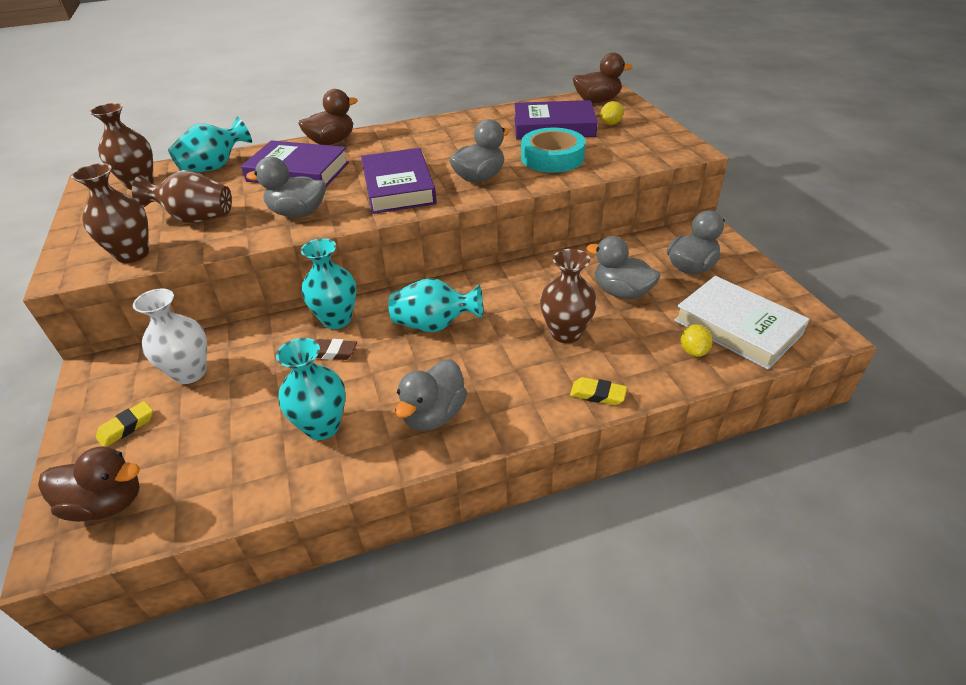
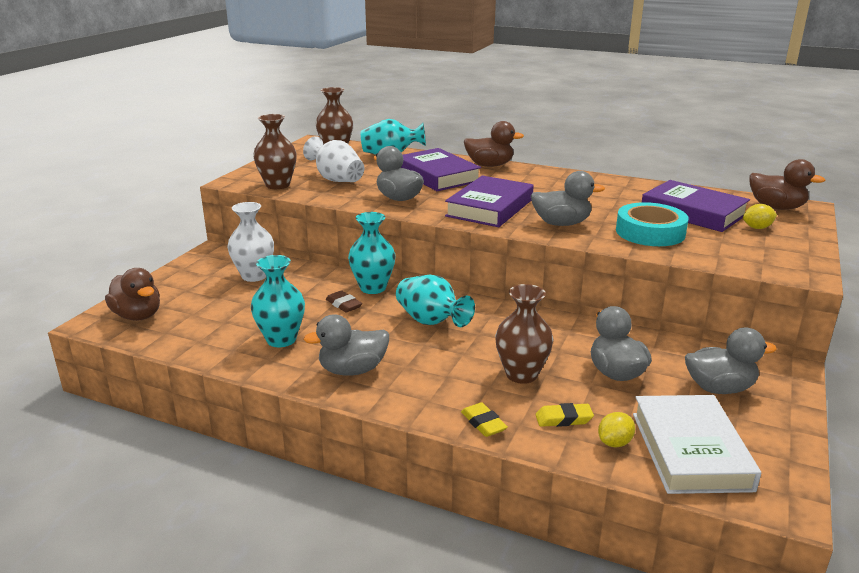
camera: 40 degrees right, 15 degrees down
yellow eraser [96,401,153,447] -> yellow eraser moved to [536,403,594,427]
brown vase [132,170,232,223] -> white vase [303,136,364,182]

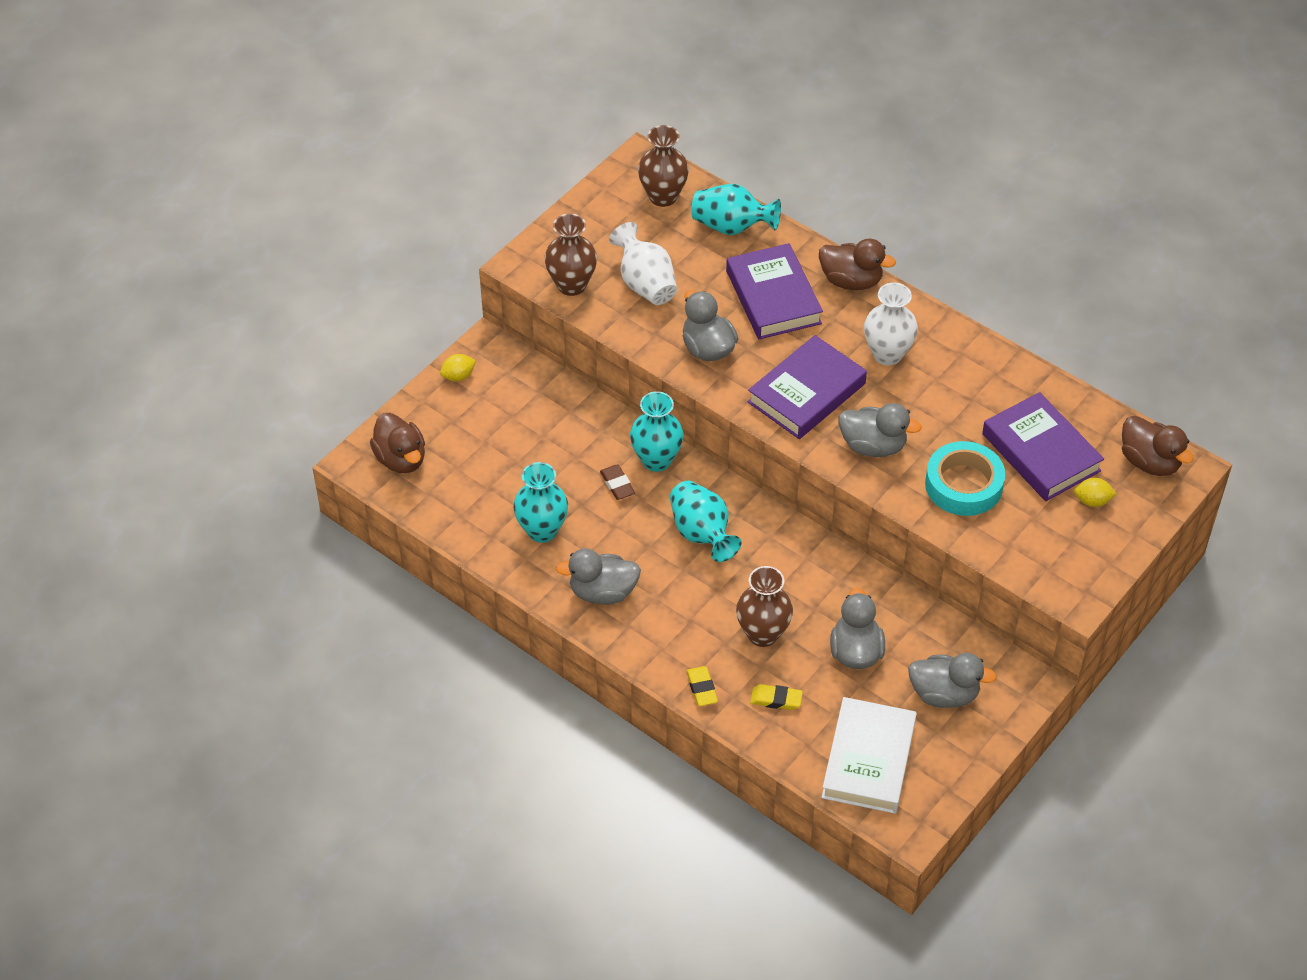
camera: 15 degrees right, 25 degrees up
white vase [227,202,274,282] -> white vase moved to [864,283,918,366]
yellow lemon [598,412,635,447] -> yellow lemon moved to [440,354,476,381]

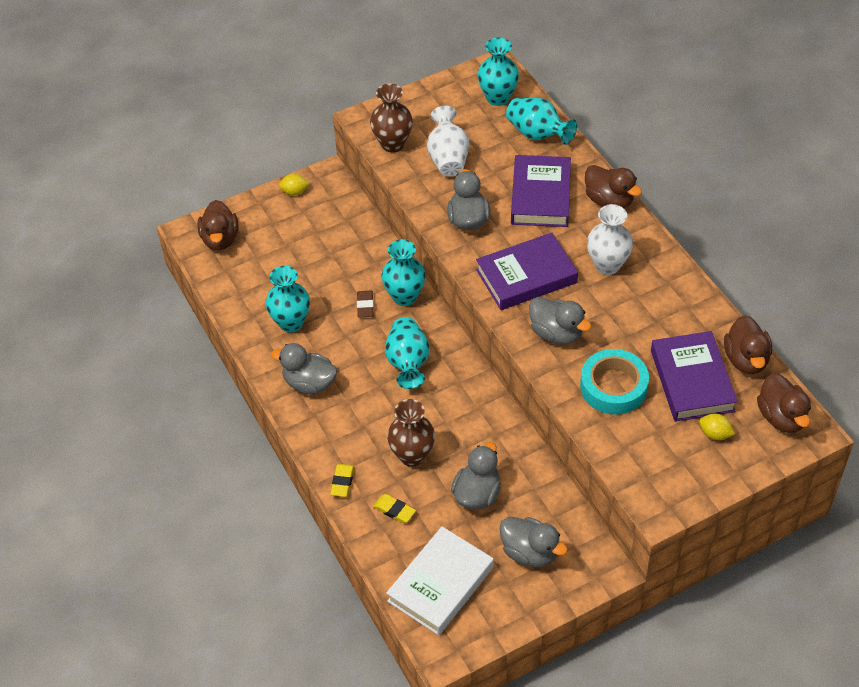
camera: 25 degrees right, 0 degrees up
brown vase [638,125,689,207] -> turquoise vase [477,37,519,106]
none -> brown duck [724,315,772,374]

